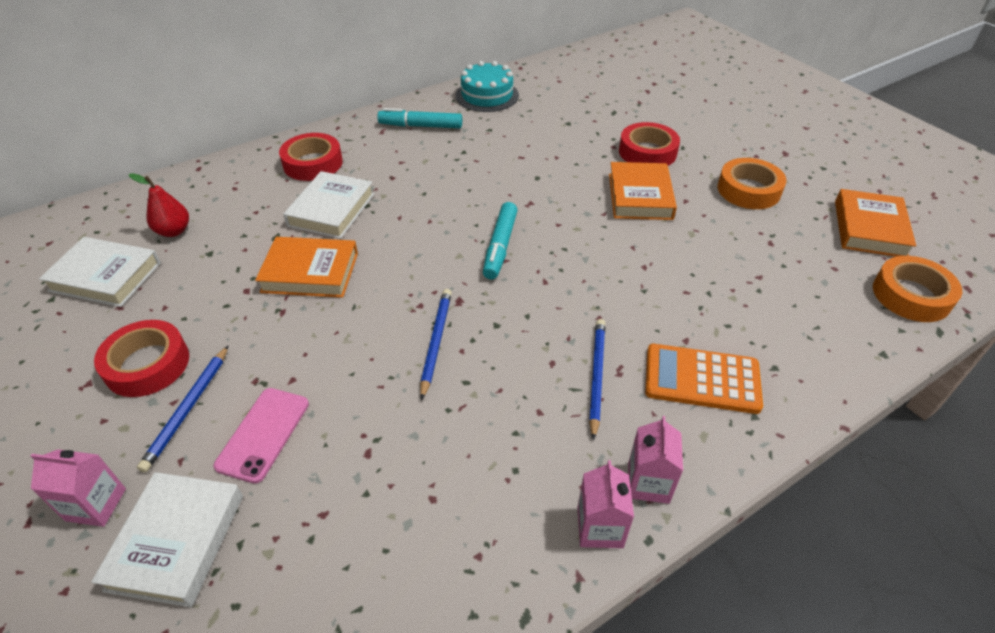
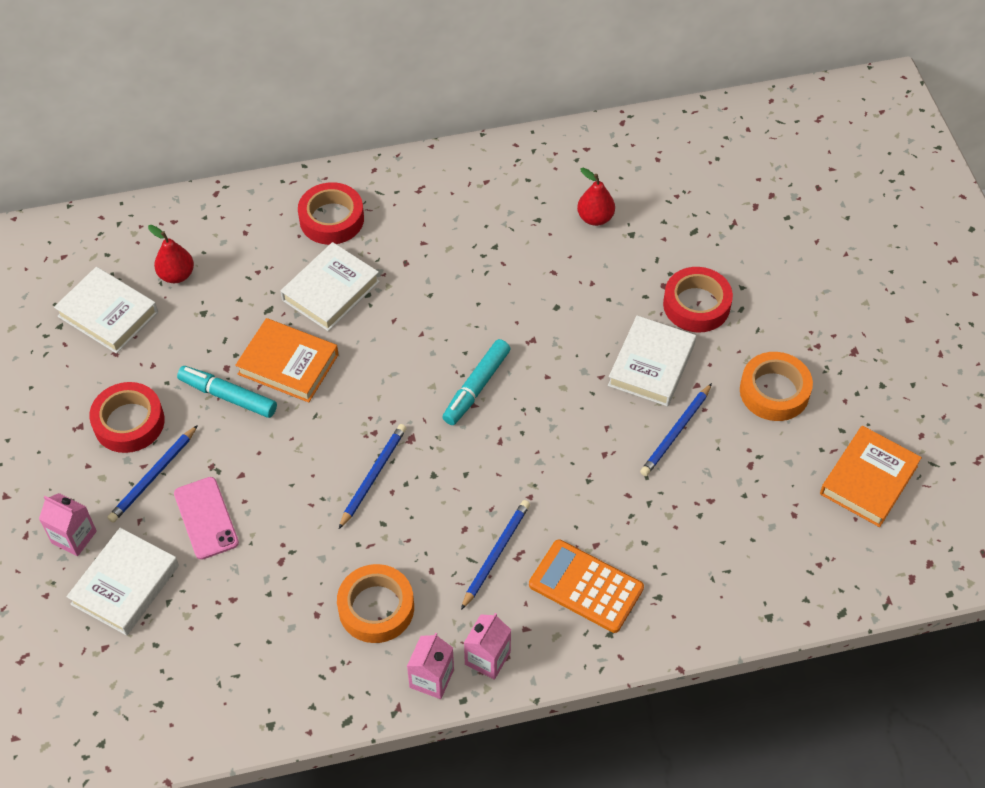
camera: 20 degrees right, 10 degrees up
pink phone [213,388,309,484] -> pink phone turned 60 degrees counterclockwise [174,477,239,560]
turquoise marker [377,108,462,128] -> turquoise marker moved to [177,366,277,418]
turquoise cake [456,61,519,112] -> none
orange book [609,162,677,220] -> white book [608,315,696,407]
orange tape [873,256,962,322] -> orange tape moved to [337,564,414,643]
none -> red pear [577,168,615,226]
none -> blue pencil [640,383,712,476]

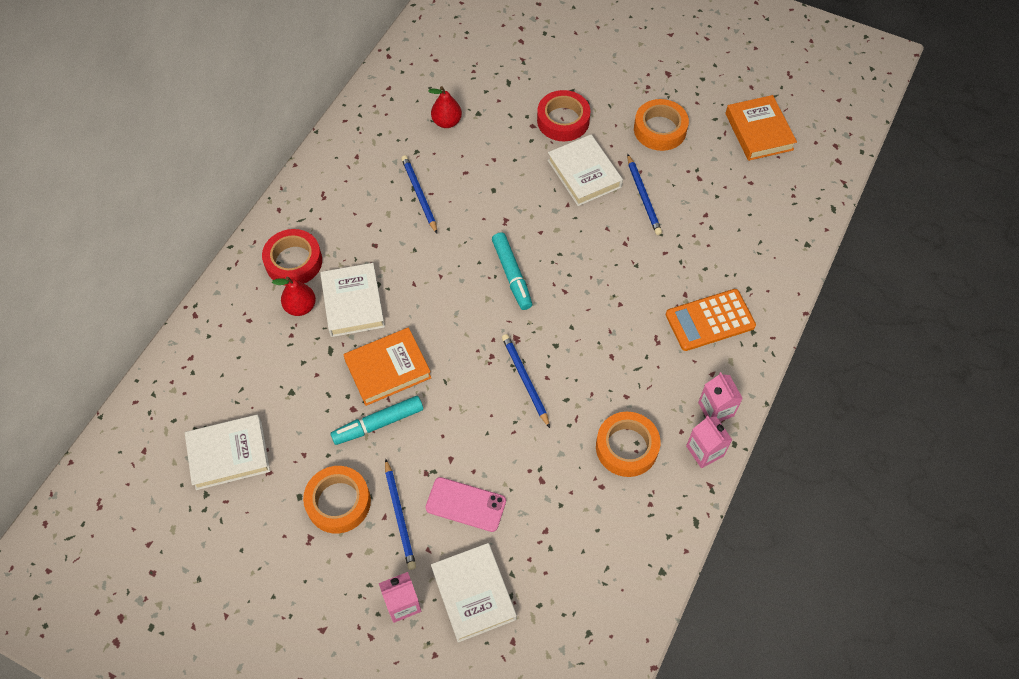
camera: 50 degrees left, 5 degrees up
red tape [89,382,165,453] -> orange tape [303,466,371,534]
red pear [148,225,194,283] -> red pear moved to [272,277,316,316]
blue pencil [461,500,530,610] -> blue pencil moved to [401,155,437,234]

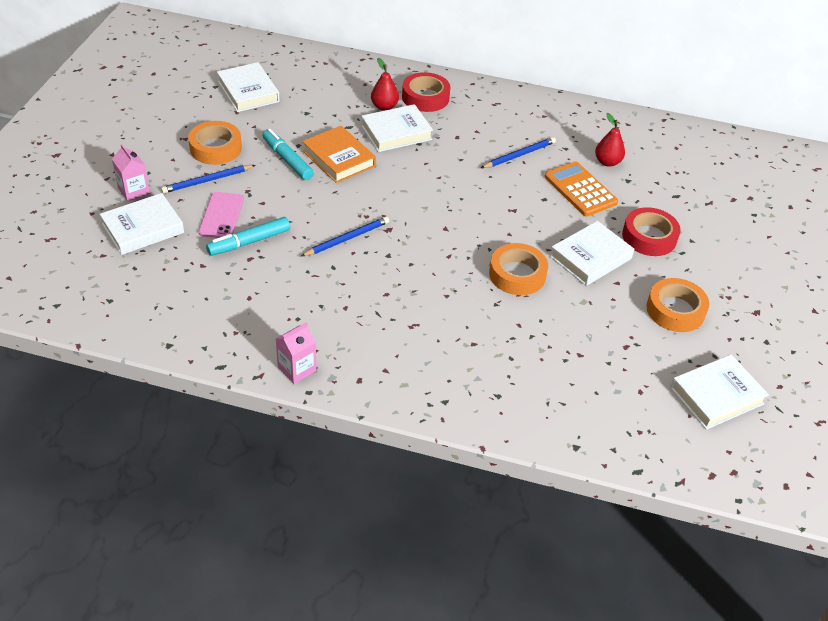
camera: 75 degrees right, 15 degrees down
turquoise marker [492,232,532,310] -> turquoise marker moved to [206,217,290,256]
orange tape [596,412,660,477] -> orange tape moved to [489,243,548,295]
blue pencil [627,154,662,235] -> none
orange calculator [666,289,756,351] -> orange calculator moved to [544,161,618,216]
pink carton [698,372,743,422] -> none
orange book [725,95,797,161] -> white book [670,355,769,430]

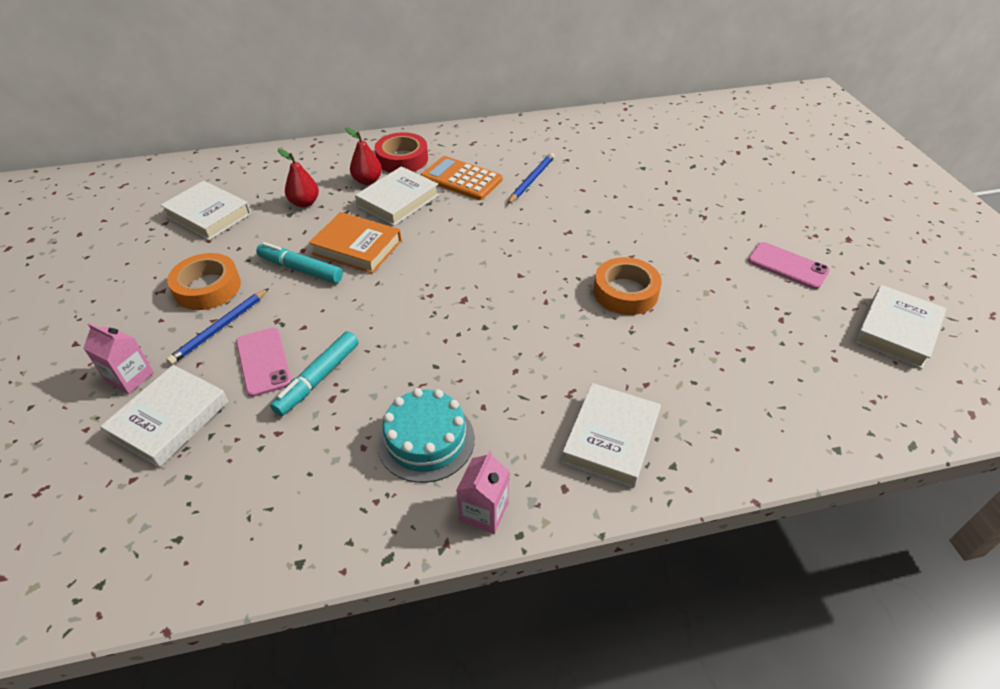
camera: 25 degrees left, 0 degrees up
blue pencil [301,217,389,256] -> none
orange calculator [544,161,618,216] -> orange calculator moved to [421,156,502,200]
white book [550,221,634,286] -> white book moved to [561,383,661,488]
red pear [595,113,625,167] -> red pear moved to [278,149,319,208]
red tape [622,207,681,256] -> none
orange tape [646,278,710,332] -> pink phone [748,242,830,289]
none -> turquoise cake [377,388,475,483]

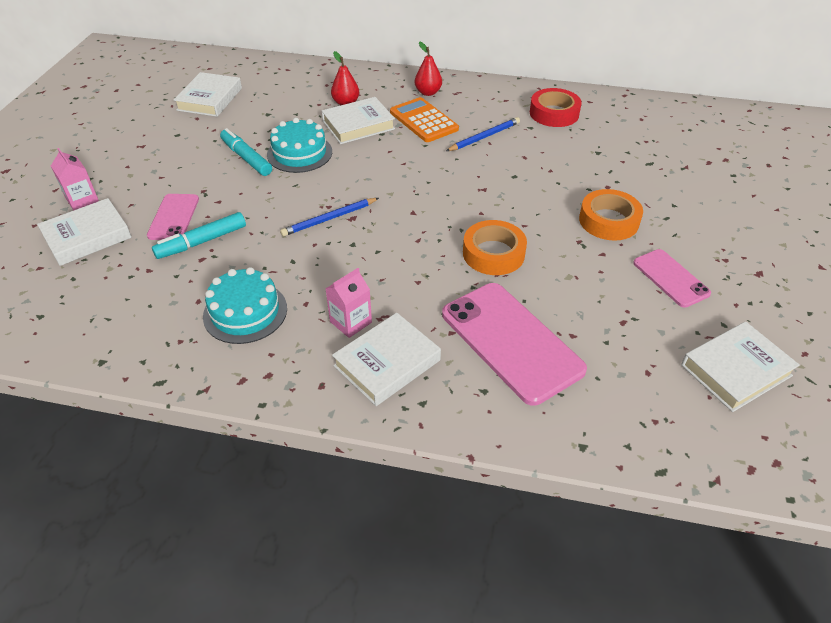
camera: 25 degrees right, 0 degrees up
white book [160,181,251,240] -> white book turned 45 degrees clockwise [174,72,242,117]
blue pencil [166,288,269,365] -> blue pencil moved to [280,198,379,236]
orange tape [167,253,241,310] -> orange tape moved to [579,189,643,241]
red pear [278,149,319,208] -> red pear moved to [415,42,442,96]
orange book [309,212,402,274] -> turquoise cake [267,118,332,173]
red tape [374,132,428,173] -> red tape moved to [530,88,582,127]
pink carton [456,451,509,534] -> pink carton moved to [326,268,372,338]
none -> pink phone [442,283,587,406]

